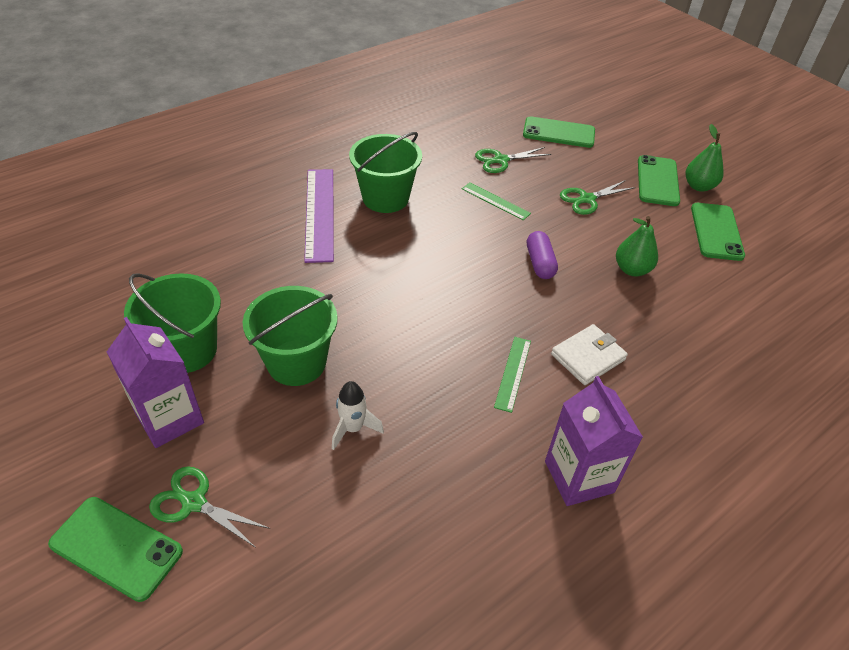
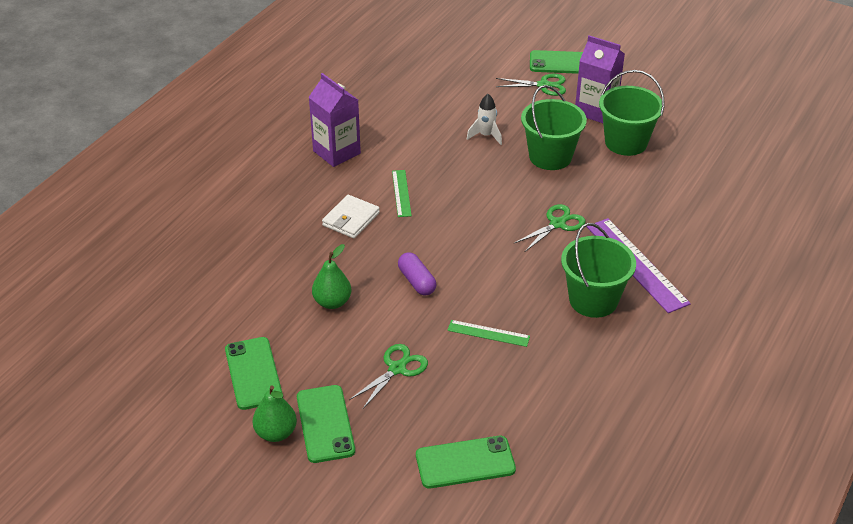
camera: 160 degrees right, 5 degrees down
green scissors [475,147,551,173] -> green scissors moved to [514,204,586,252]

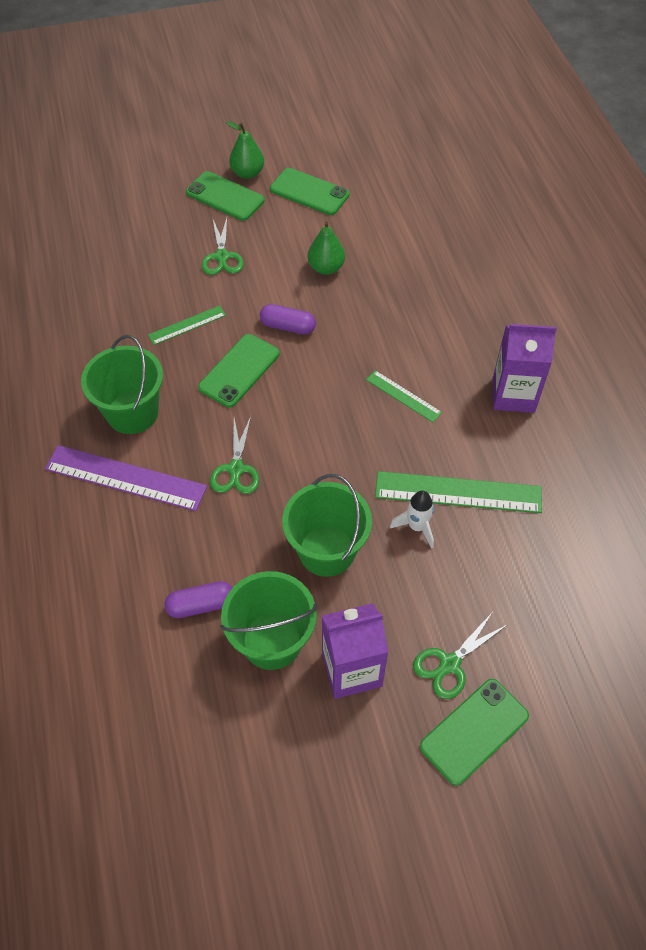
camera: 135 degrees right, 15 degrees up
white wallet [322,195,380,238] -> none
green phone [416,436,516,488] -> green phone moved to [198,334,280,408]
none -> purple capsule [165,581,232,618]
none -> green ruler [375,471,542,513]

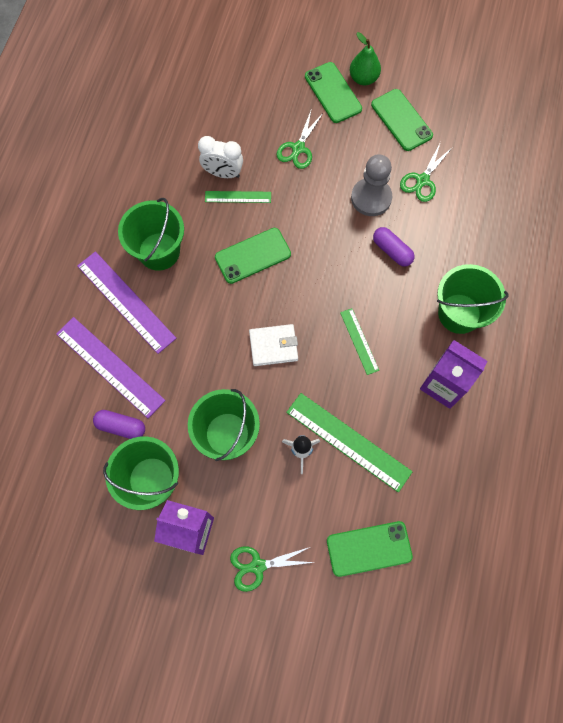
camera: 30 degrees right, 15 degrees up
green scissors [210,416,259,494] -> green scissors moved to [400,142,452,202]
purple capsule [260,304,316,335] -> purple capsule moved to [373,227,415,267]
green pear [308,221,345,275] -> grey pawn [351,154,392,216]
green phone [420,679,529,786] -> green phone moved to [327,521,413,577]
none -> purple ruler [56,317,166,418]
none -> white clock [198,136,243,178]
none -> white wallet [249,324,298,366]
none -> green bucket [437,264,509,334]

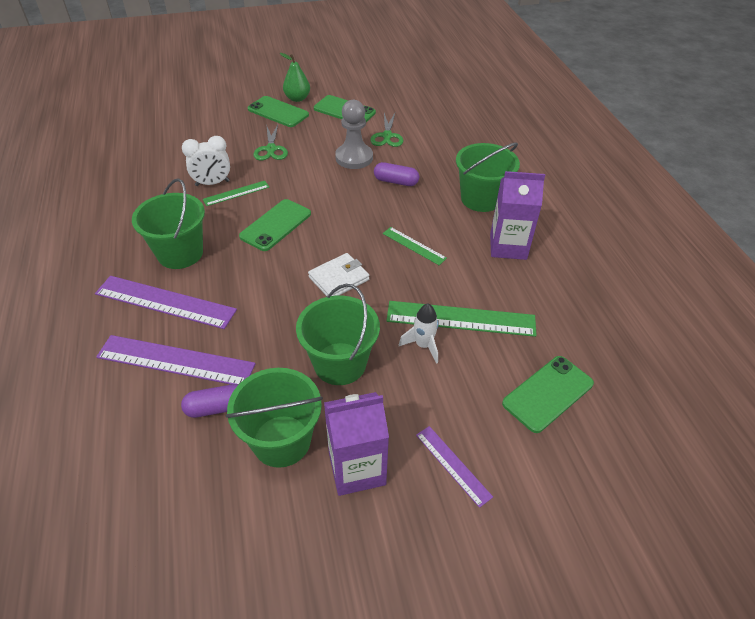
camera: 30 degrees left, 25 degrees down
green scissors [230,546,315,592] -> purple ruler [416,426,493,508]

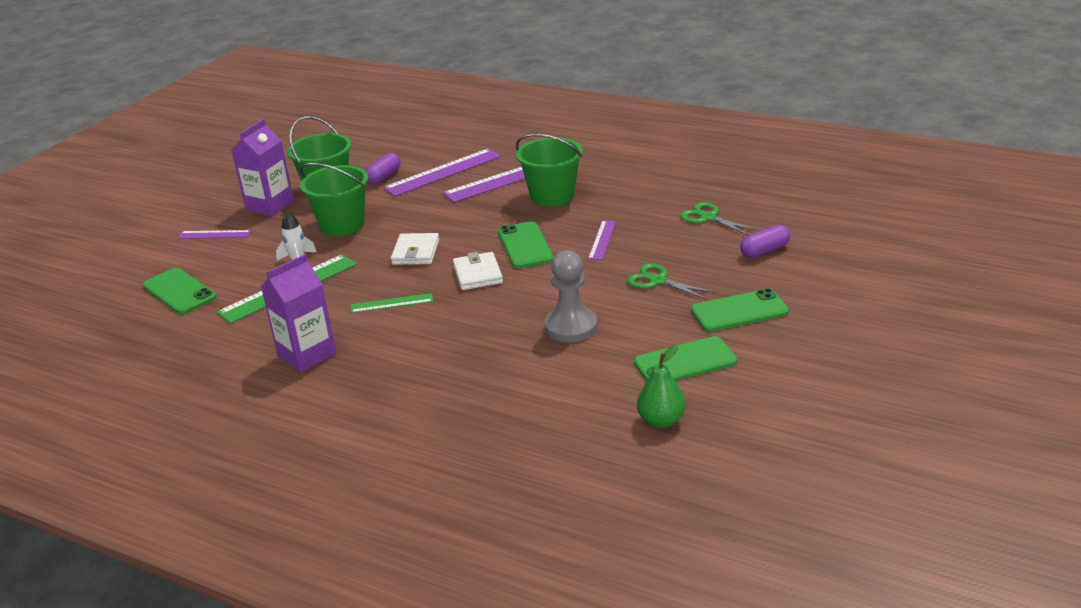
camera: 135 degrees right, 15 degrees down
white clock [182,136,230,186] -> none
green ruler [203,181,269,206] -> purple ruler [588,220,616,260]
green pear [280,53,310,102] -> green pear moved to [637,344,686,428]
green scissors [370,113,403,147] -> green scissors moved to [680,202,759,236]
purple capsule [374,162,419,186] -> purple capsule moved to [740,224,791,258]
green bucket [456,142,520,212] -> none
green phone [502,356,594,433] -> green phone turned 45 degrees counterclockwise [143,268,217,314]
none -> white wallet [453,252,503,290]

